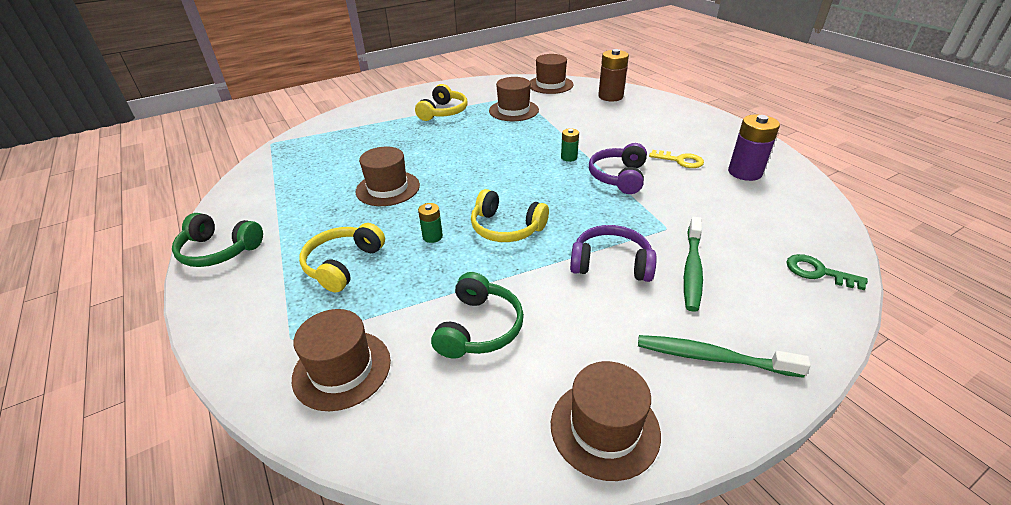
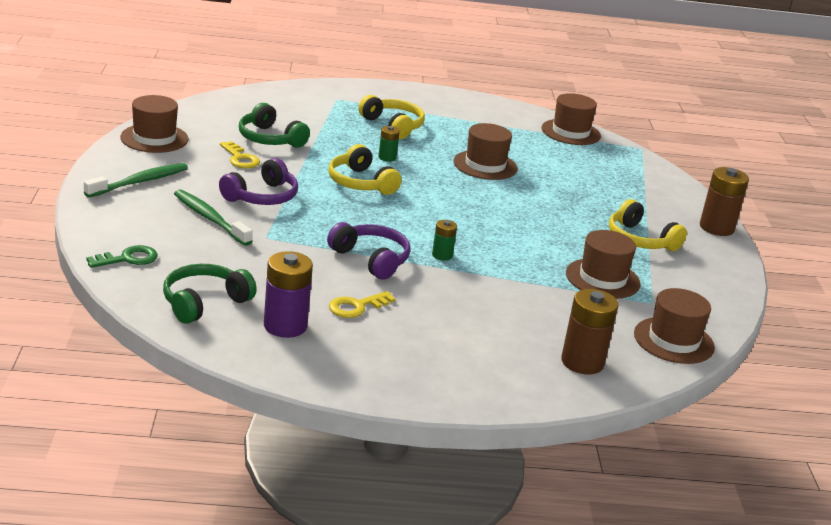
camera: 115 degrees right, 10 degrees down
green headphones [172,213,263,267] -> green headphones moved to [163,264,257,324]
brown hat [292,309,391,411] -> brown hat moved to [541,93,601,145]
yellow headphones [471,189,549,242] -> yellow headphones turned 90 degrees counterclockwise [328,144,402,195]
none -> yellow key [220,141,260,169]
none -> brown battery [700,167,749,236]

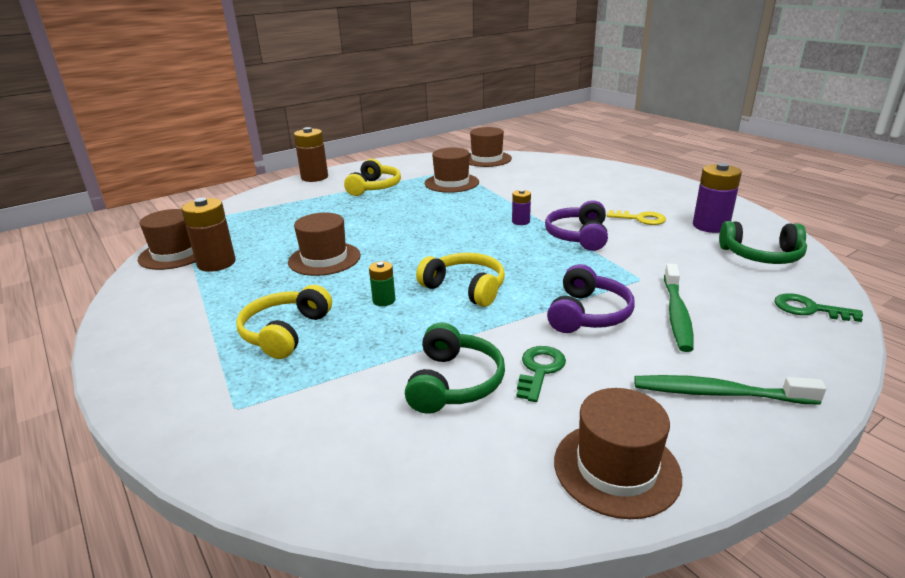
camera: 120 degrees left, 0 degrees up
purple headphones [219,158,298,205] -> purple headphones turned 105 degrees clockwise [547,264,635,333]
yellow key [220,141,260,169] -> green key [516,346,566,402]
yellow headphones [328,144,402,195] -> yellow headphones turned 75 degrees counterclockwise [416,253,505,307]
green battery [432,220,457,261] -> purple battery [512,190,531,225]
brown battery [561,289,618,375] -> brown battery moved to [181,198,236,272]

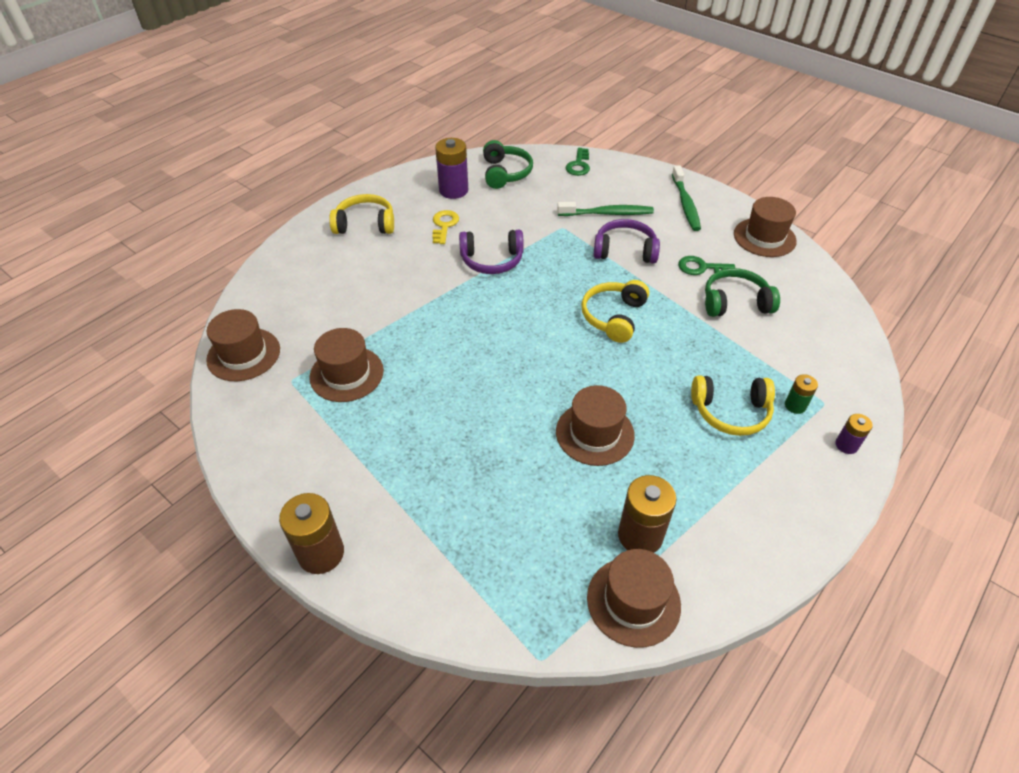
camera: 105 degrees left, 20 degrees up
yellow headphones [344,159,401,196] -> yellow headphones moved to [329,194,394,234]
green battery [369,261,395,306] -> green battery moved to [785,374,818,414]
purple battery [512,190,531,225] -> purple battery moved to [835,414,873,454]

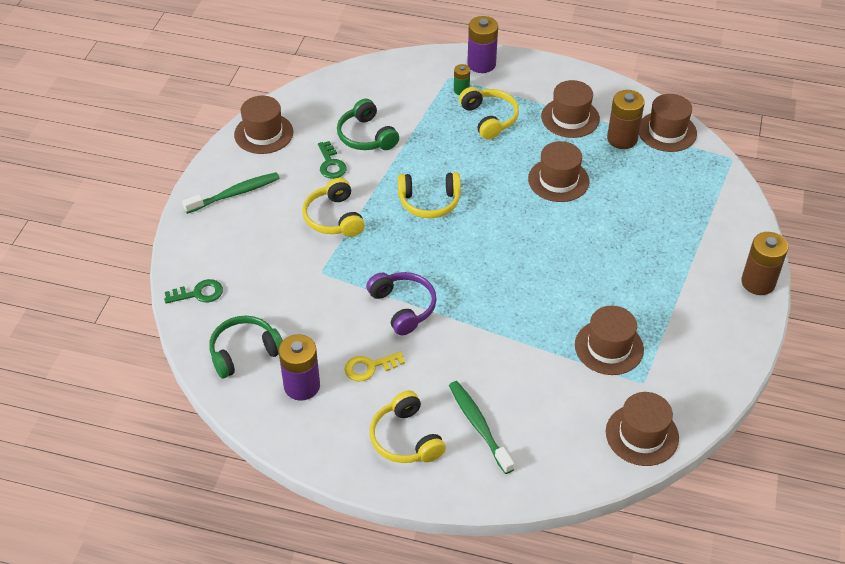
camera: 115 degrees left, 0 degrees up
green toothbrush [557,202,654,216] -> green toothbrush moved to [449,381,514,474]
purple headphones [594,219,660,263] -> yellow headphones [302,178,365,237]
purple battery [835,414,873,454] -> purple battery [467,16,498,73], size x1.84
none -> brown hat [541,80,600,138]

